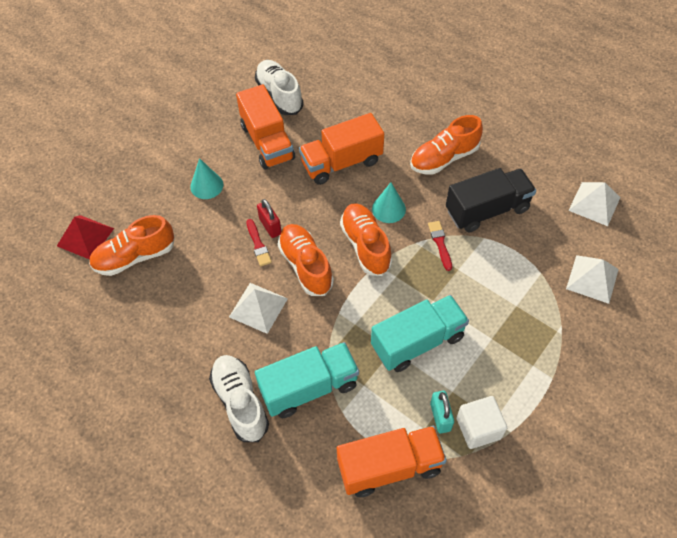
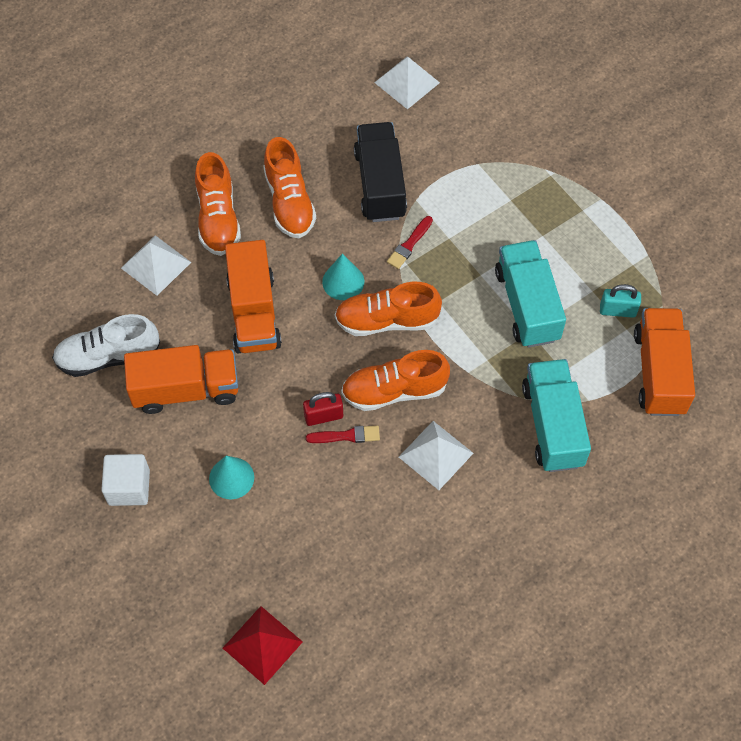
camera: 75 degrees left, 5 degrees up
orange shoe [89,215,175,276] -> orange shoe moved to [195,152,241,256]
white shoe [209,355,269,442] -> none
red brush [428,221,452,271] -> red brush turned 60 degrees counterclockwise [387,216,433,269]
white cube [456,396,507,449] -> white cube moved to [101,454,150,506]
white pyramid [566,255,619,304] -> white pyramid moved to [121,235,191,296]

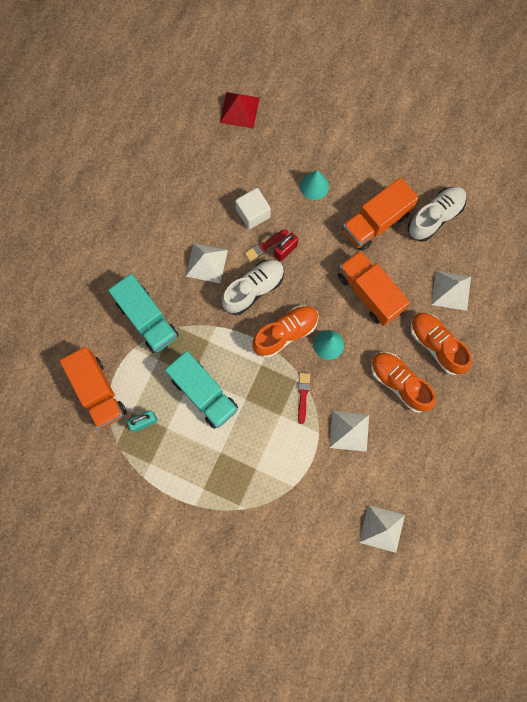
camera: 150 degrees right, 15 degrees up
white cube [101,454,150,506] -> white cube moved to [235,188,271,229]
orange shoe [341,350,450,411] -> white shoe [222,260,284,315]
black truck [354,122,407,222] -> white pyramid [329,411,369,452]

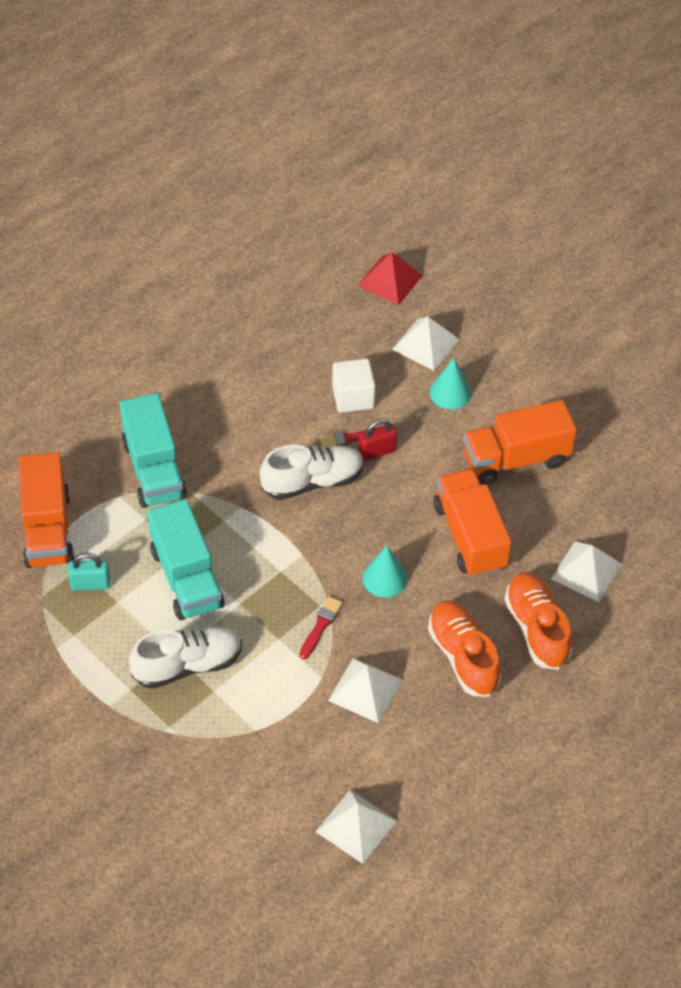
camera: 20 degrees right, 25 degrees down
white pyramid [186,243,228,283] -> white pyramid moved to [392,316,459,371]
orange shoe [252,305,319,358] -> none
white shoe [407,186,467,242] -> white shoe moved to [129,627,242,689]

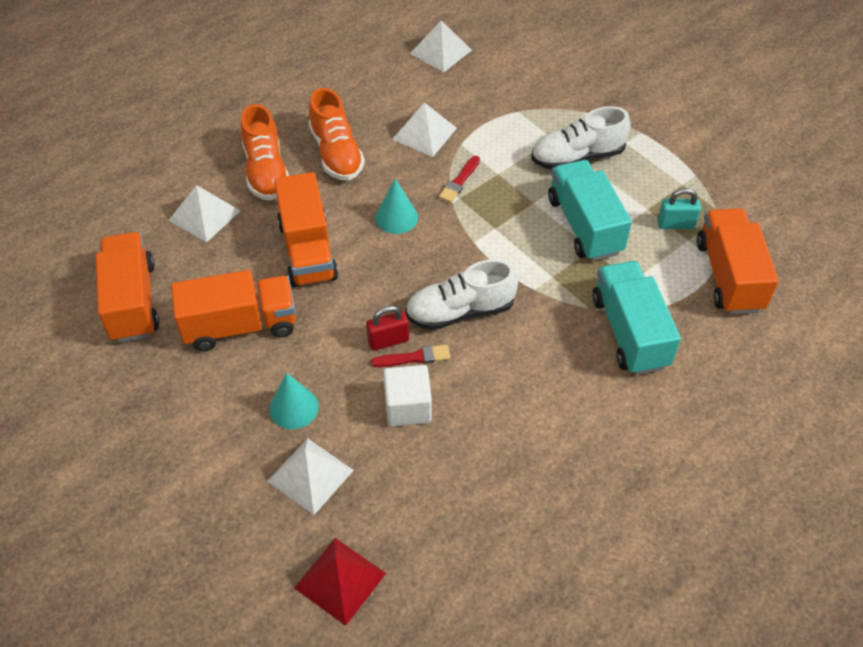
camera: 175 degrees left, 0 degrees up
none -> orange truck [96,232,159,342]

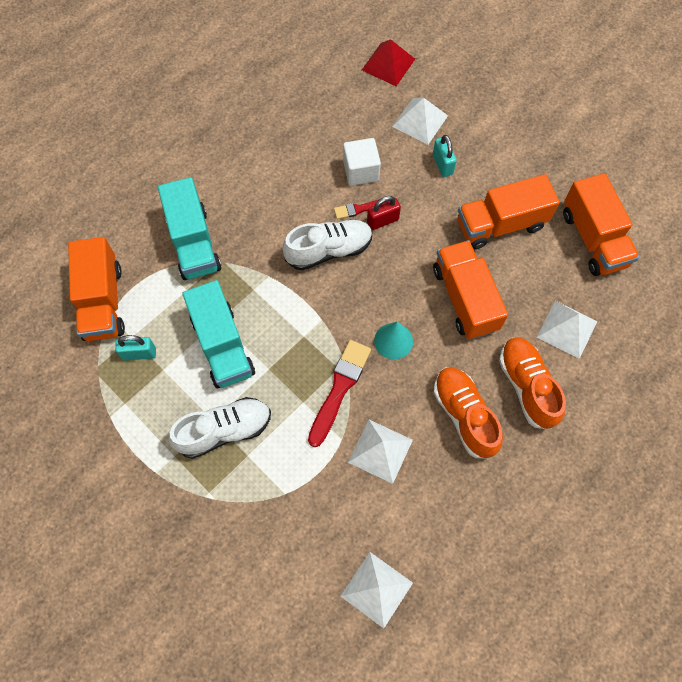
camera: 175 degrees right, 15 degrees up
turquoise cone [269,373,319,429] -> turquoise padlock [433,135,457,177]
red brush [439,156,480,203] -> red brush [308,340,371,447], size x1.74

